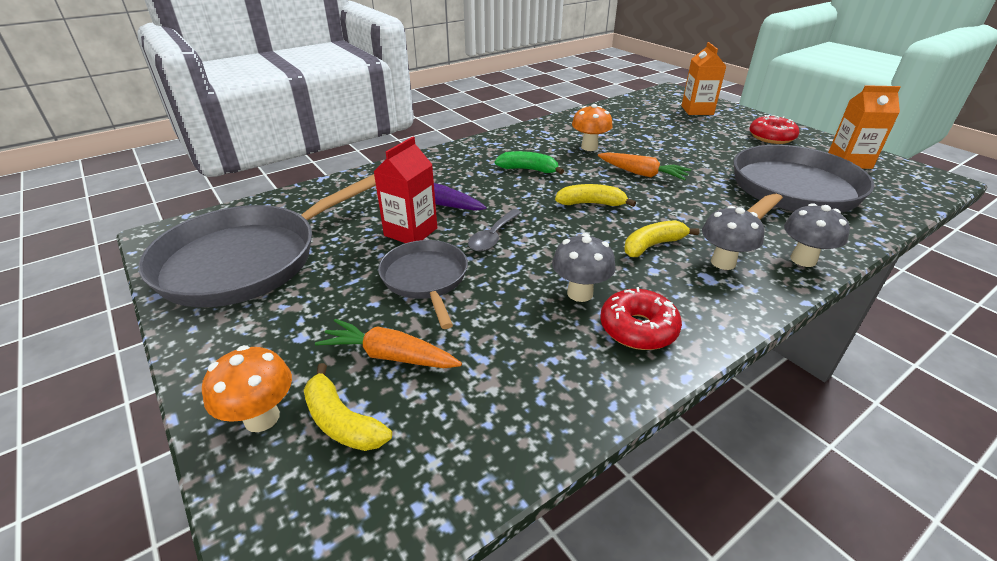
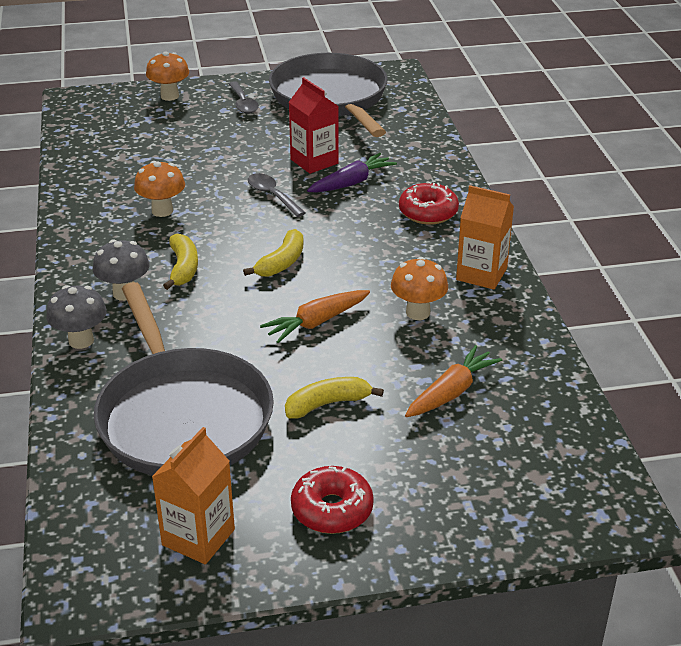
camera: 115 degrees right, 0 degrees up
yellow banana [304,363,392,451] -> yellow banana moved to [285,377,384,419]
orange carrot [315,319,462,368] -> orange carrot moved to [405,345,502,417]
grey pan [378,240,468,329] -> none
green banana [495,151,564,174] -> none
grey mushroom [552,233,615,302] -> orange mushroom [134,161,185,217]
red donut [600,287,682,350] -> red donut moved to [399,181,459,225]
orange carton [681,42,727,115] -> orange carton moved to [456,185,514,290]
none -> grey spoon [229,81,259,114]

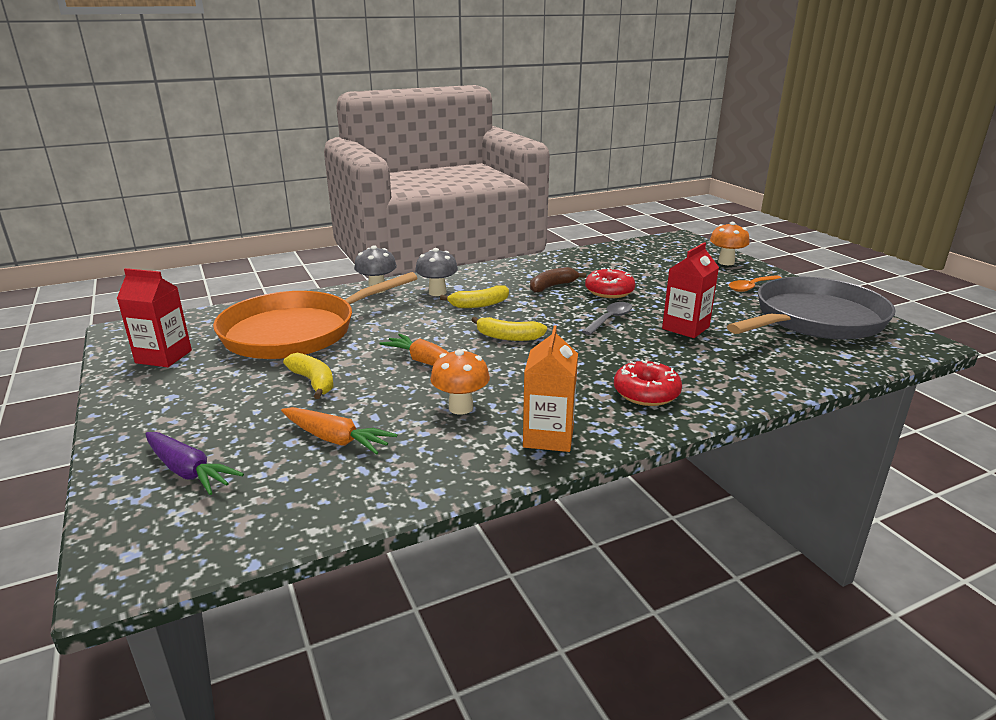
camera: 75 degrees right, 10 degrees down
grey pan [94,282,274,476] -> orange pan [213,272,417,359]
orange mushroom [134,161,185,217] -> brown banana [530,267,586,293]
orange carton [152,427,235,564] -> red carton [117,268,192,367]
grey spoon [229,81,259,114] -> orange spoon [729,275,782,292]
red donut [291,466,374,534] -> red donut moved to [585,268,636,298]
purple carrot [307,153,397,193] -> purple carrot moved to [145,432,244,495]

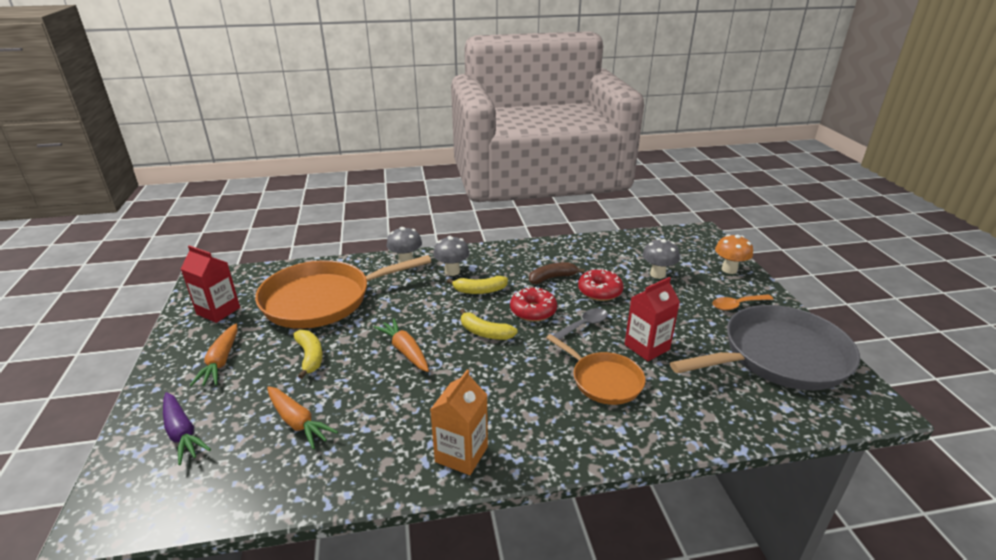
camera: 15 degrees right, 5 degrees up
orange mushroom [430,349,490,414] -> none
red donut [614,360,682,406] -> red donut moved to [510,287,557,322]
none -> orange carrot [189,324,238,386]
none -> orange pan [546,334,646,405]
none -> grey mushroom [642,238,680,279]

